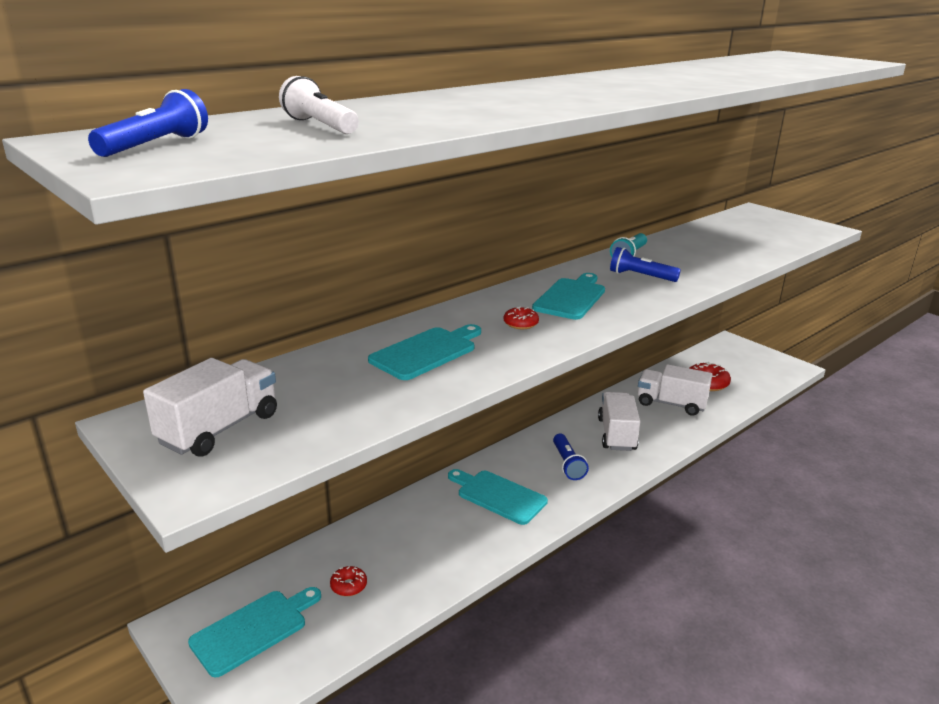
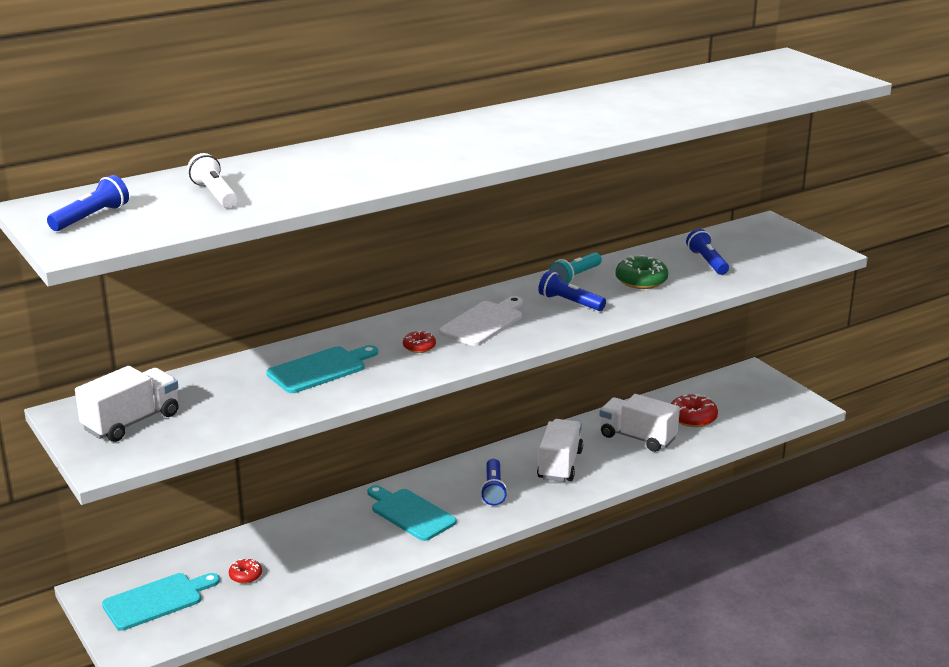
camera: 10 degrees right, 0 degrees up
turquoise cutting board [532,273,605,320] -> white cutting board [439,296,523,346]
none -> green donut [615,255,668,289]
none -> blue flashlight [686,229,729,275]

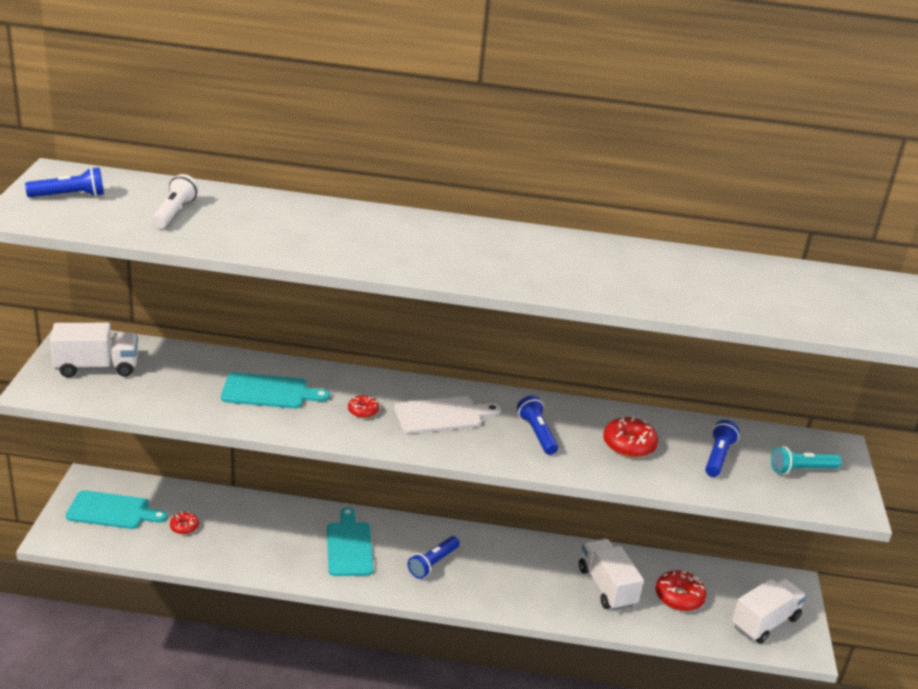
camera: 35 degrees right, 5 degrees up
white truck [537,419,583,482] -> white truck moved to [732,579,807,644]
turquoise flashlight [549,252,602,284] -> turquoise flashlight moved to [771,446,842,475]
green donut [615,255,668,289] -> red donut [603,416,658,458]

